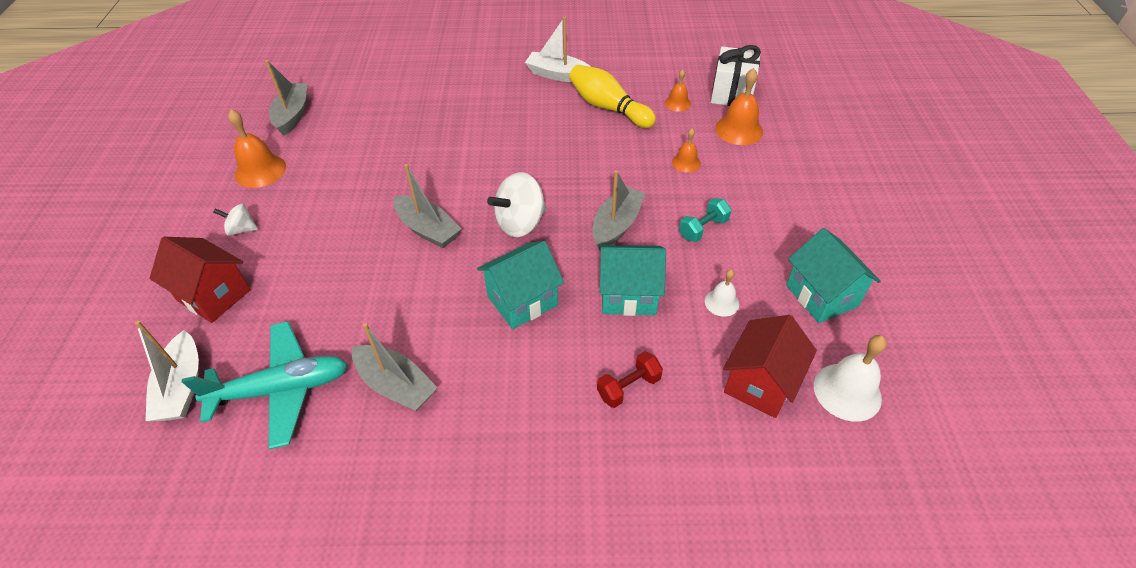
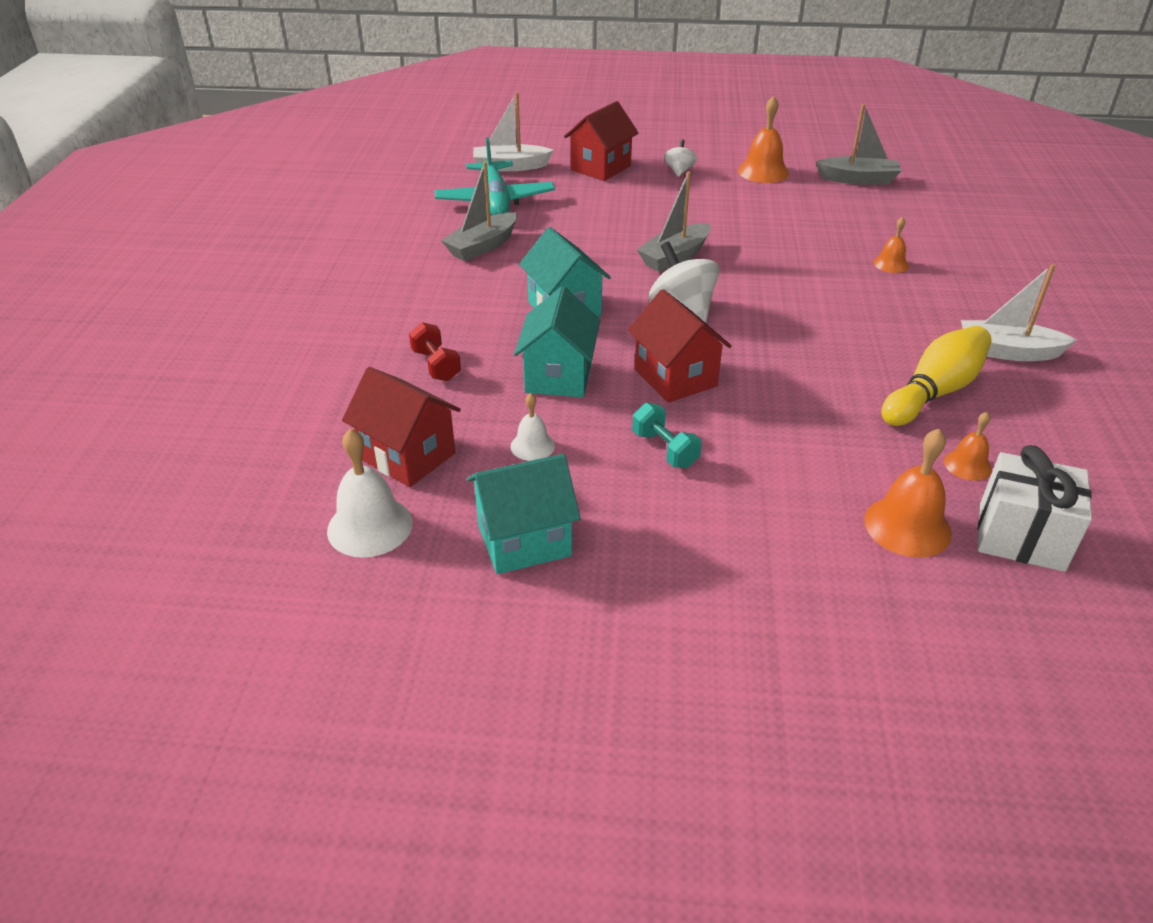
camera: 95 degrees right, 10 degrees down
white boat [525,17,591,82] -> white boat turned 105 degrees counterclockwise [961,264,1077,361]
grey boat [593,170,645,250] -> red house [628,289,732,403]
orange bell [672,129,701,173] -> orange bell moved to [873,217,909,273]

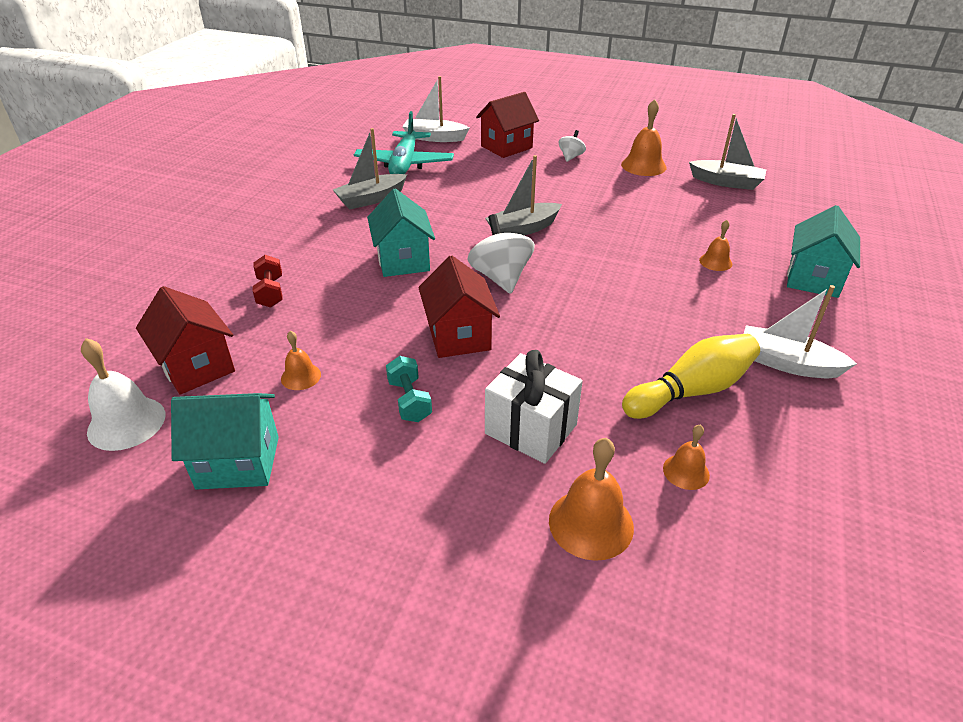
camera: 15 degrees right, 0 degrees up
white bell [511,393,555,461] -> orange bell [281,331,321,390]
turquoise house [514,286,600,398] -> turquoise house moved to [787,205,860,298]
white gift [978,445,1092,572] -> white gift moved to [485,350,583,464]

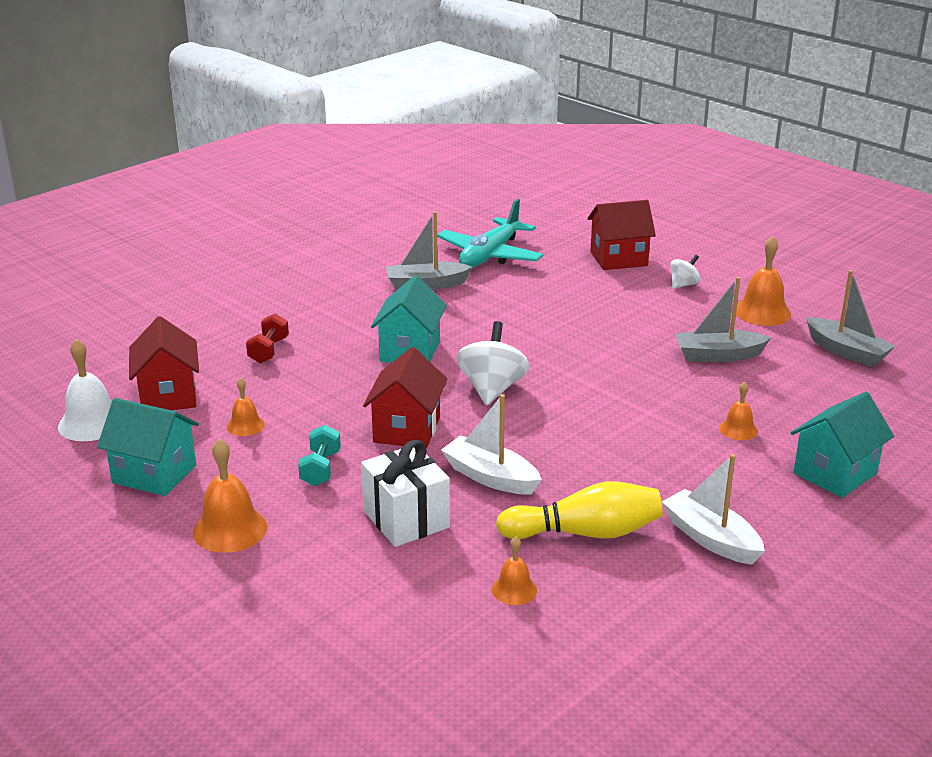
camera: 25 degrees right, 10 degrees down
white boat [402,76,470,142] -> white boat moved to [441,394,542,494]
grey boat [485,155,562,235] -> grey boat moved to [675,277,771,362]
orange bell [549,438,634,561] -> orange bell moved to [193,438,267,553]

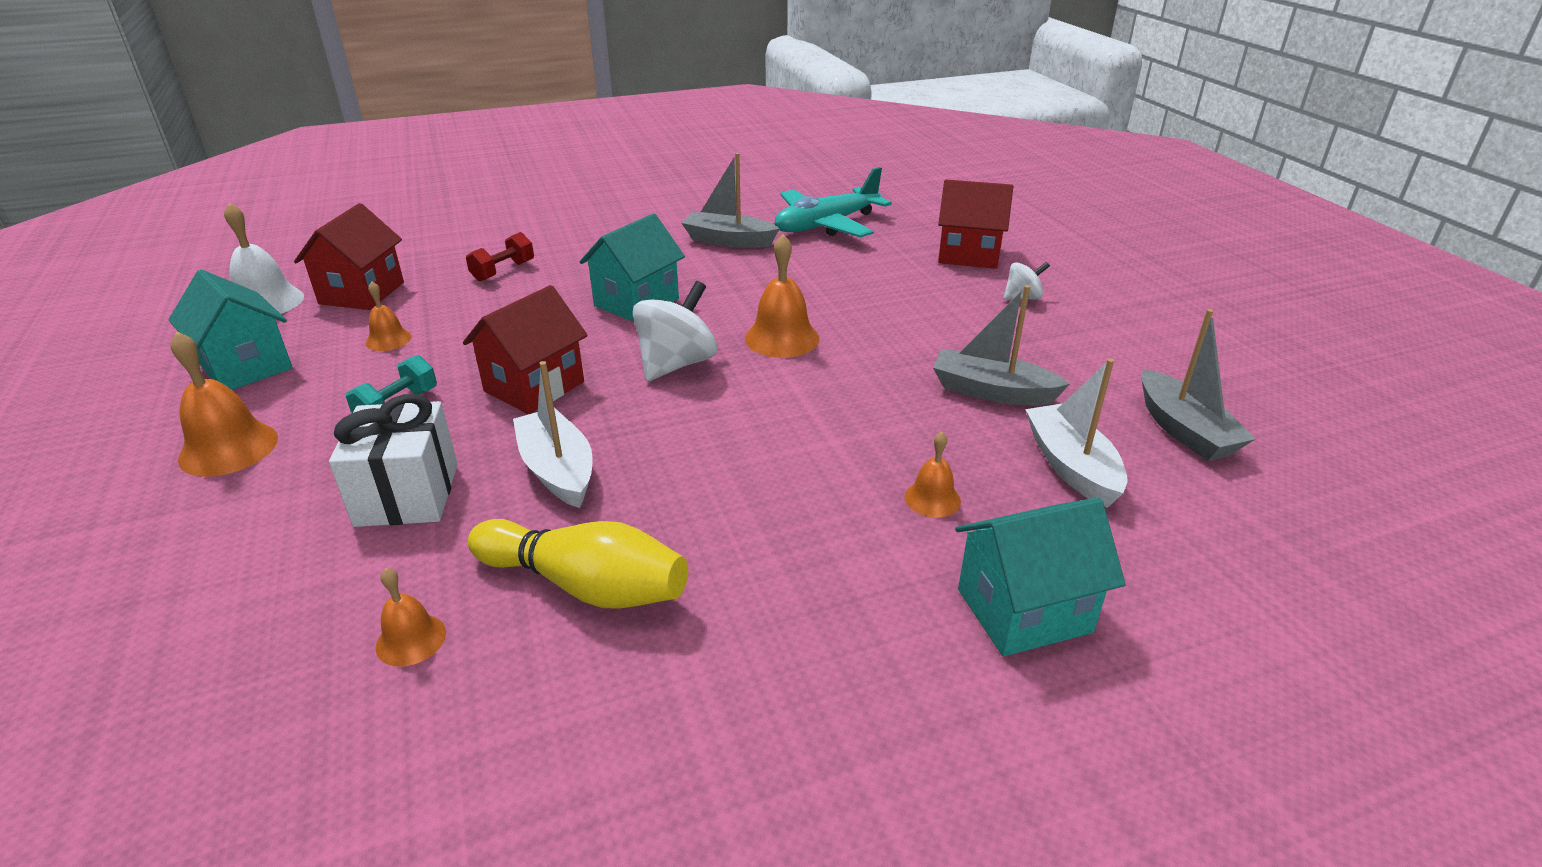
camera: 25 degrees right, 5 degrees up
white boat [662,454,765,564] -> white boat moved to [1025,358,1128,508]
orange bell [736,236,791,326] -> orange bell moved to [745,234,819,358]

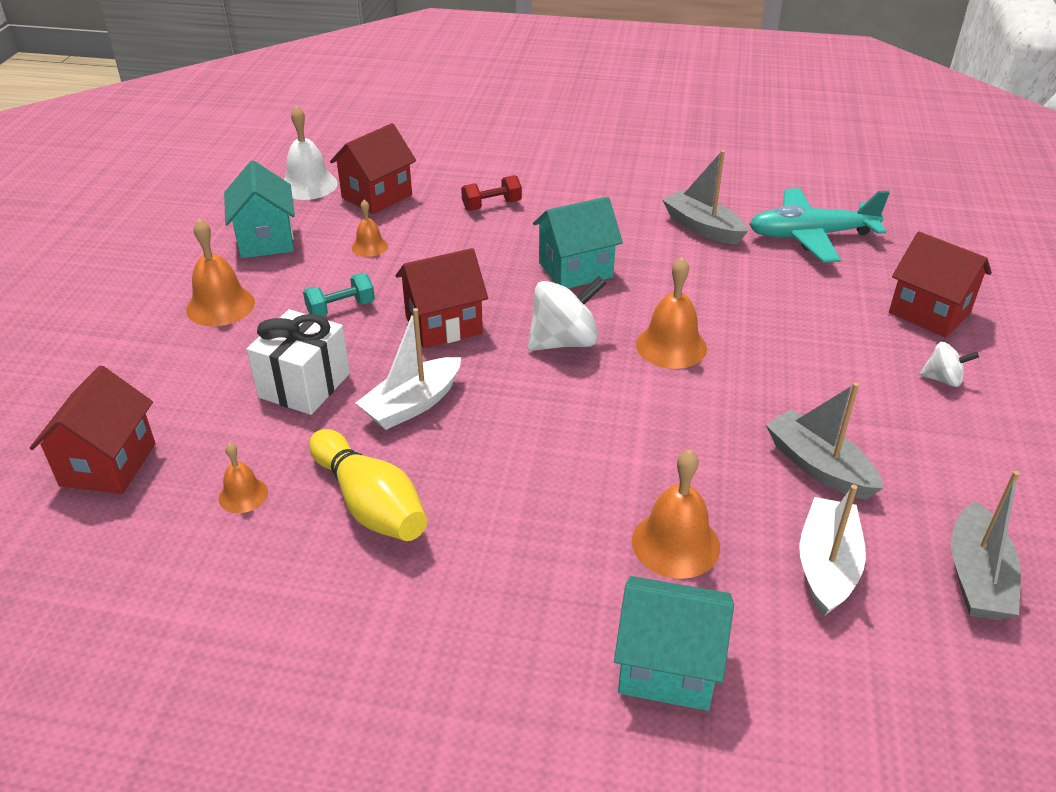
camera: 30 degrees right, 5 degrees up
white boat [513,361,593,508] -> white boat turned 135 degrees counterclockwise [356,308,461,430]
orange bell [904,432,961,517] -> orange bell [632,450,720,579], size x1.73
none -> red house [30,365,155,494]

